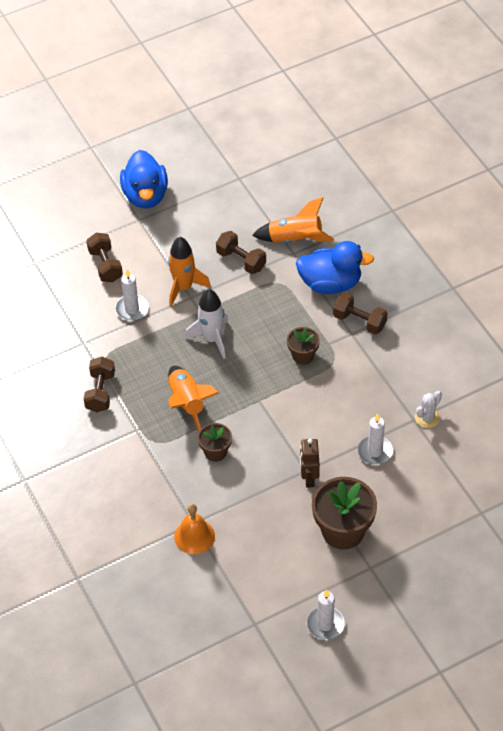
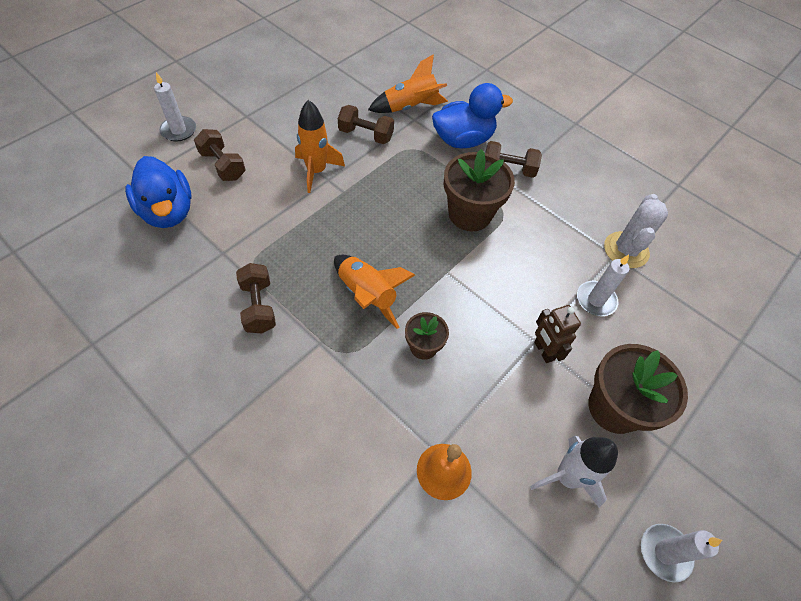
camera: 25 degrees left, 5 degrees up
white candle [115,269,149,321] -> white candle moved to [154,72,196,141]
blue duck [120,150,168,208] -> blue duck moved to [125,156,191,228]
white rocket [185,289,228,359] -> white rocket moved to [530,436,618,508]
brown flower pot [287,327,320,364] -> brown flower pot [444,149,515,231], size x1.82
white cactus [415,391,442,428] -> white cactus [604,194,668,268], size x1.65

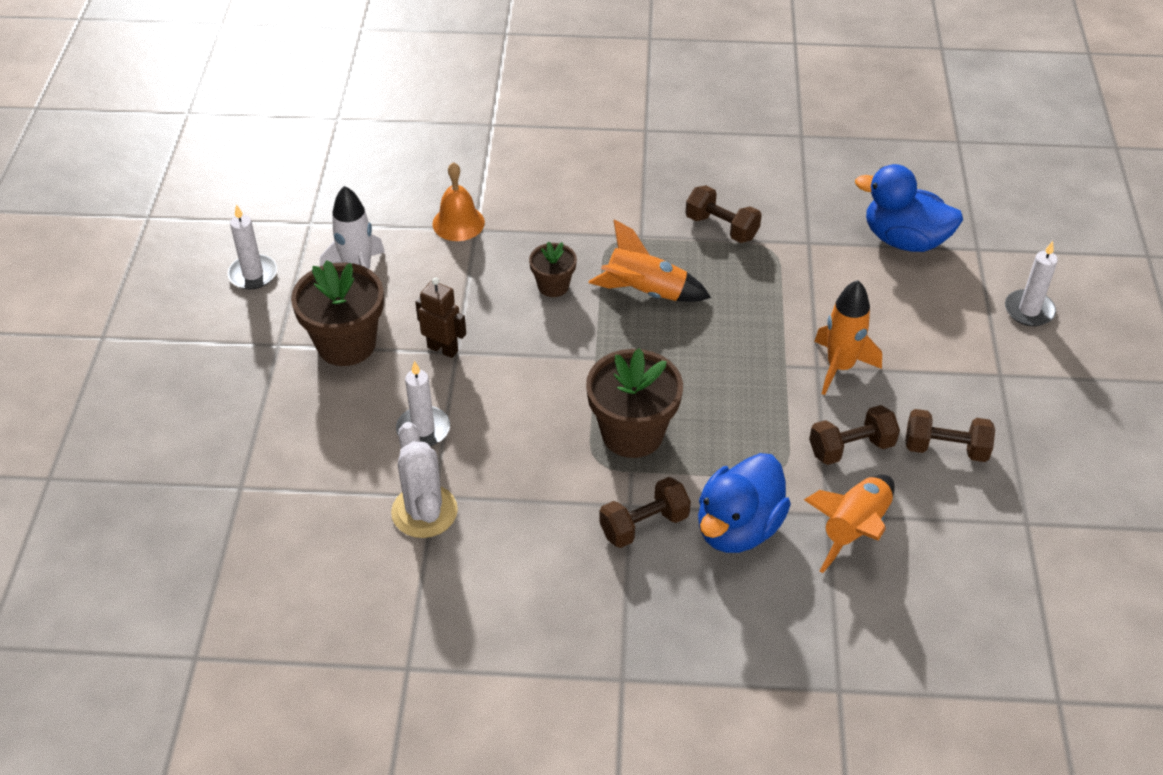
camera: 145 degrees right, 10 degrees down
brown dumbbell [194,129,245,181] -> brown dumbbell moved to [905,409,995,462]

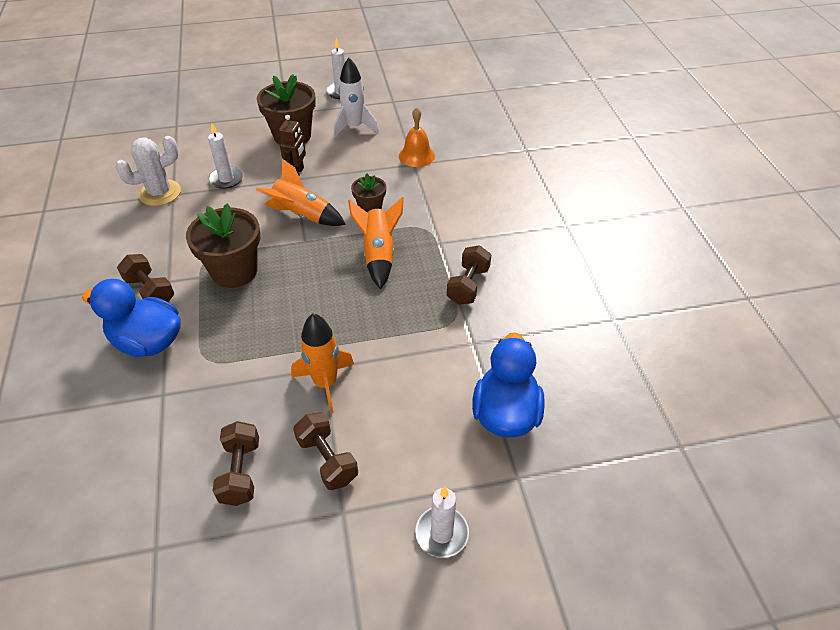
camera: 75 degrees right, 0 degrees up
orange rocket [804,475,895,573] -> orange rocket moved to [256,159,346,226]
brown dumbbell [809,405,900,465] -> brown dumbbell moved to [293,412,358,490]

